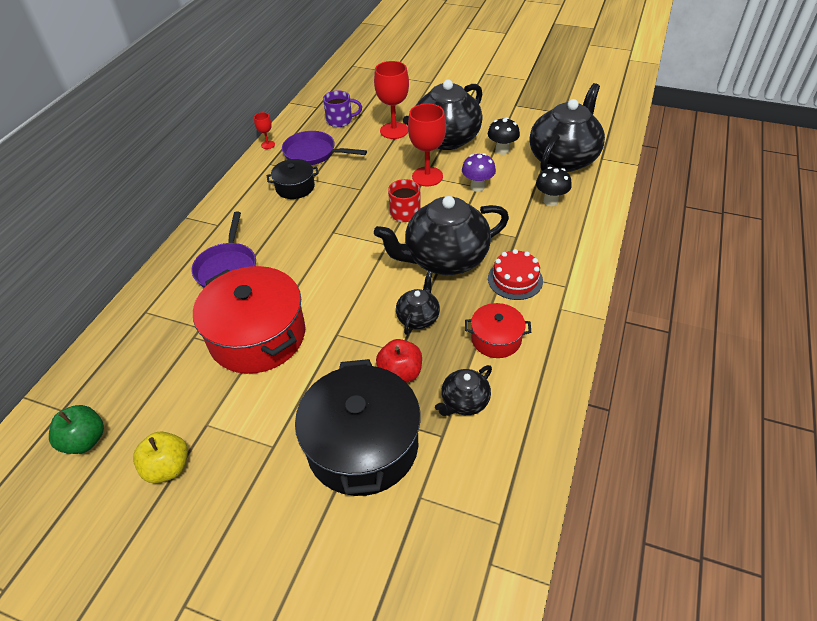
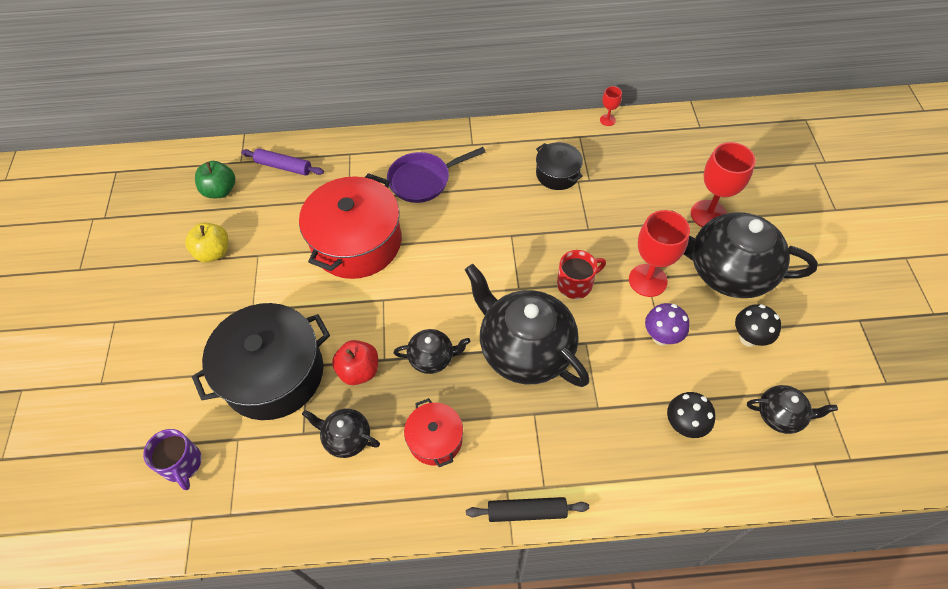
camera: 65 degrees right, 10 degrees up
purple pan [282,131,367,165] -> none
purple mug [323,90,362,127] -> purple mug moved to [143,429,201,490]
red cake [488,249,543,300] -> none
black teapot [530,83,605,172] -> black teapot [747,385,838,434], size x0.48
none -> purple rolling pin [241,148,324,176]
none -> black rolling pin [466,497,589,522]

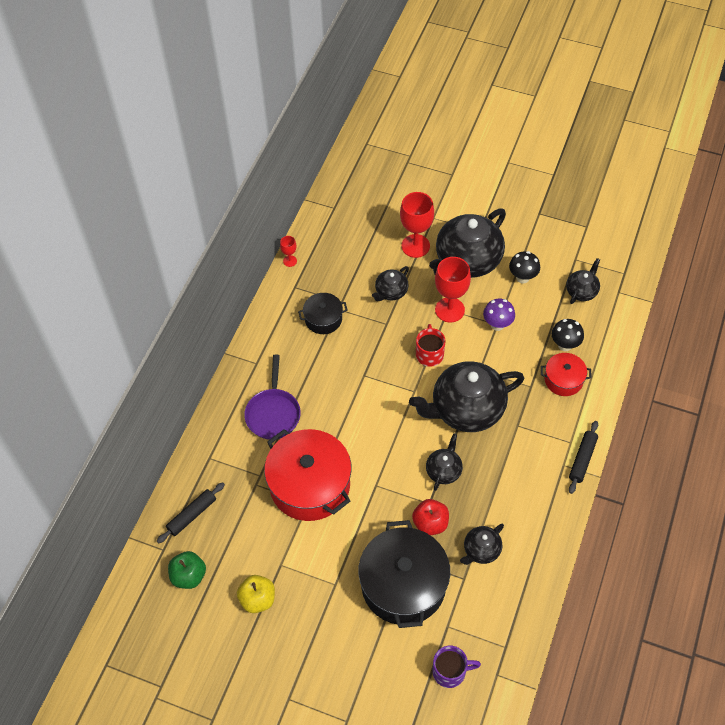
camera: 65 degrees left, 0 degrees up
purple rolling pin [241,148,324,176] -> black rolling pin [157,482,225,543]
red pot [404,398,463,467] -> red pot moved to [541,353,592,396]
none -> black teapot [372,266,409,301]

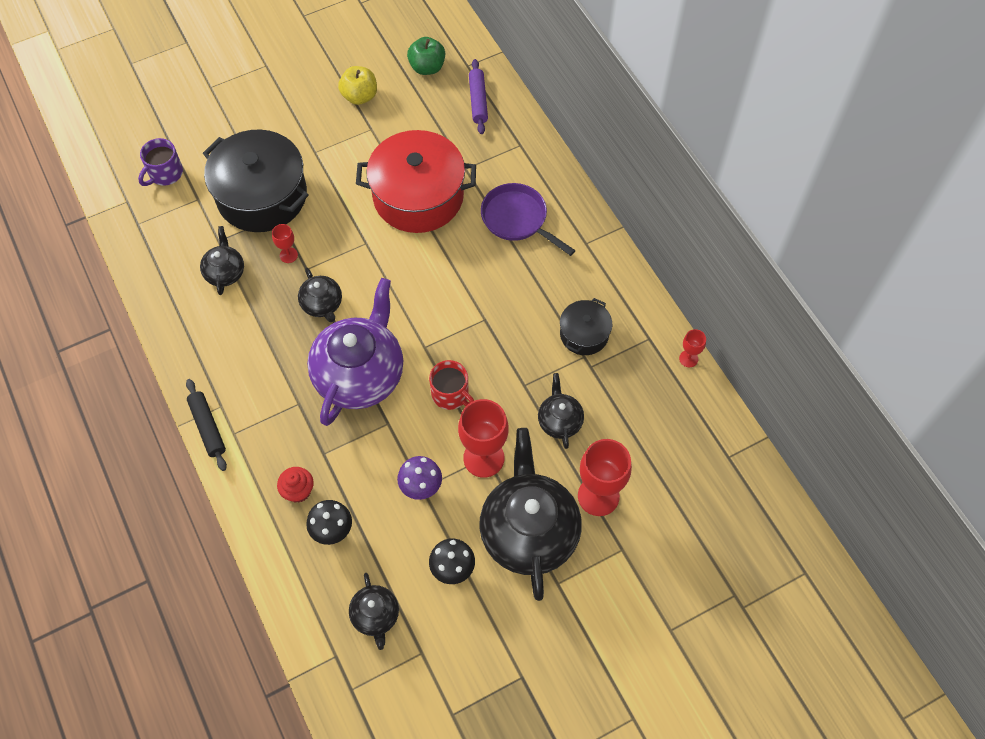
camera: 130 degrees right, 5 degrees up
black rolling pin [157,482,225,543] -> purple rolling pin [469,59,488,134]
black teapot [409,361,524,432] -> purple teapot [307,278,404,426]
red apple [412,499,449,535] -> red goblet [272,224,298,263]
red pot [541,353,592,396] -> red cupcake [277,467,314,503]

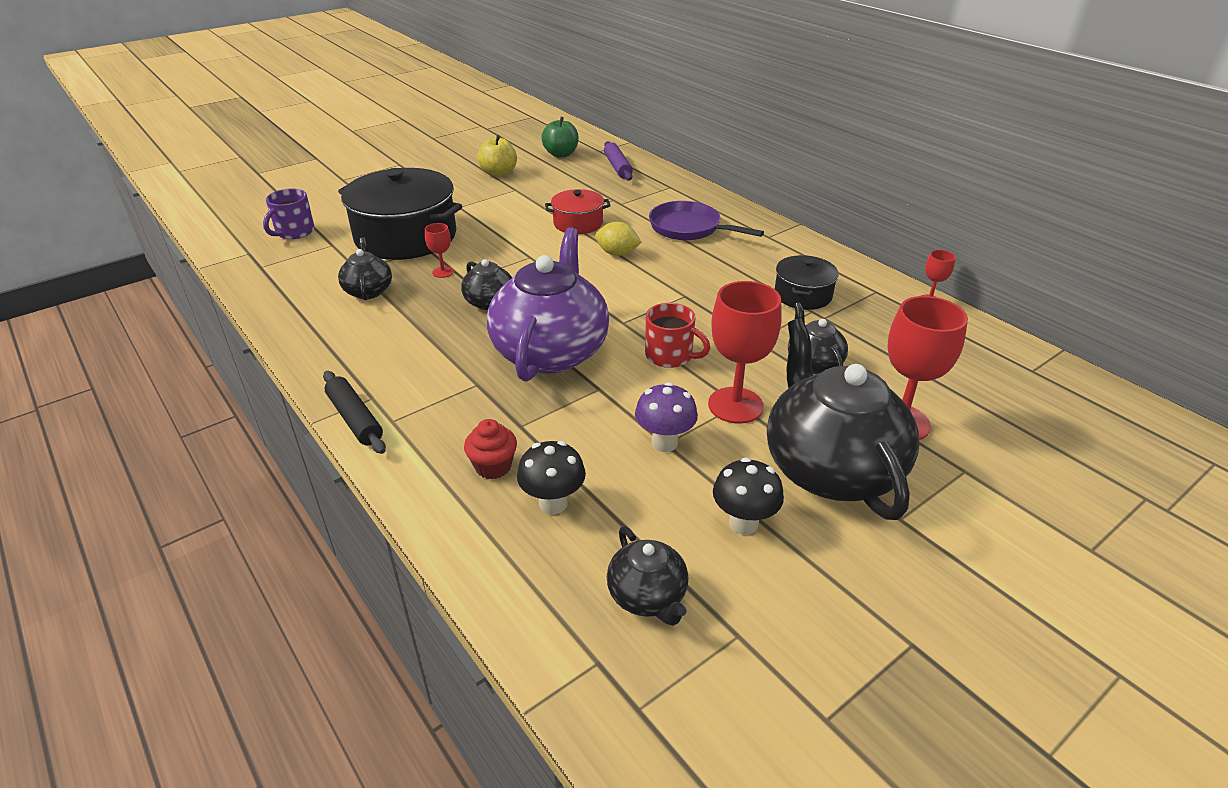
camera: 10 degrees left, 25 degrees down
red pot [356,130,476,233] -> red pot [545,189,611,234], size x0.51
none -> yellow lemon [595,222,642,256]

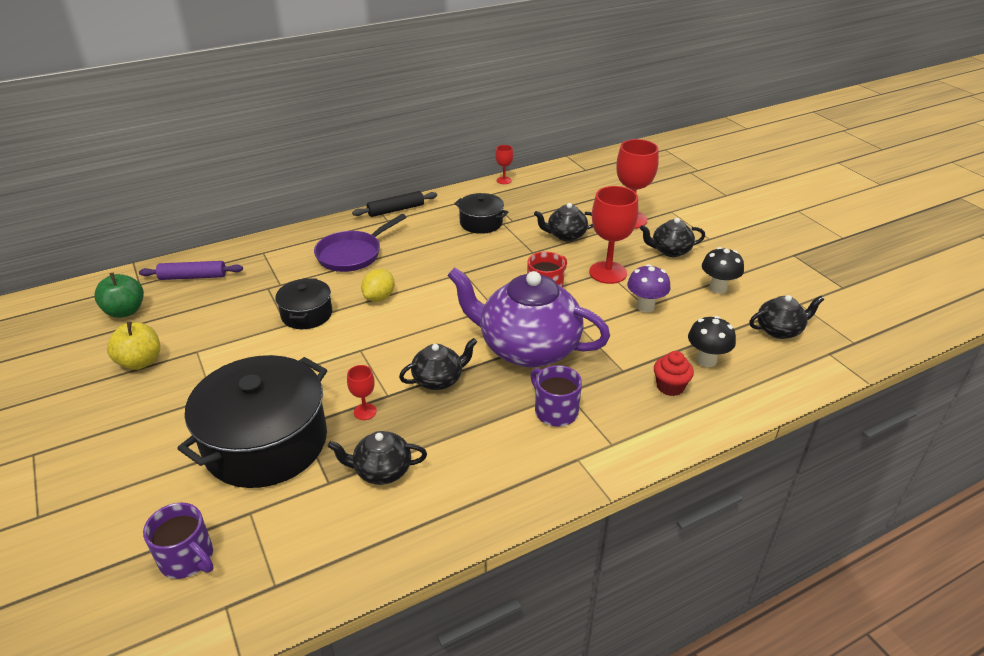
camera: 80 degrees left, 0 degrees up
black rolling pin [323,371,386,454] -> black rolling pin moved to [352,191,437,217]
red pot [545,189,611,234] -> black pot [275,278,332,329]
black teapot [767,319,919,520] -> black teapot [640,218,705,257], size x0.48
none -> purple mug [530,365,582,427]

